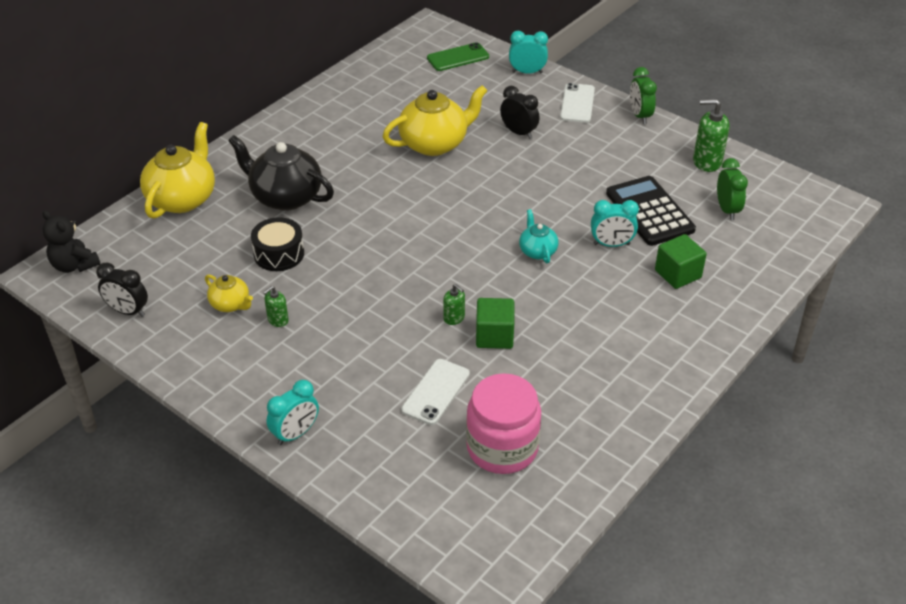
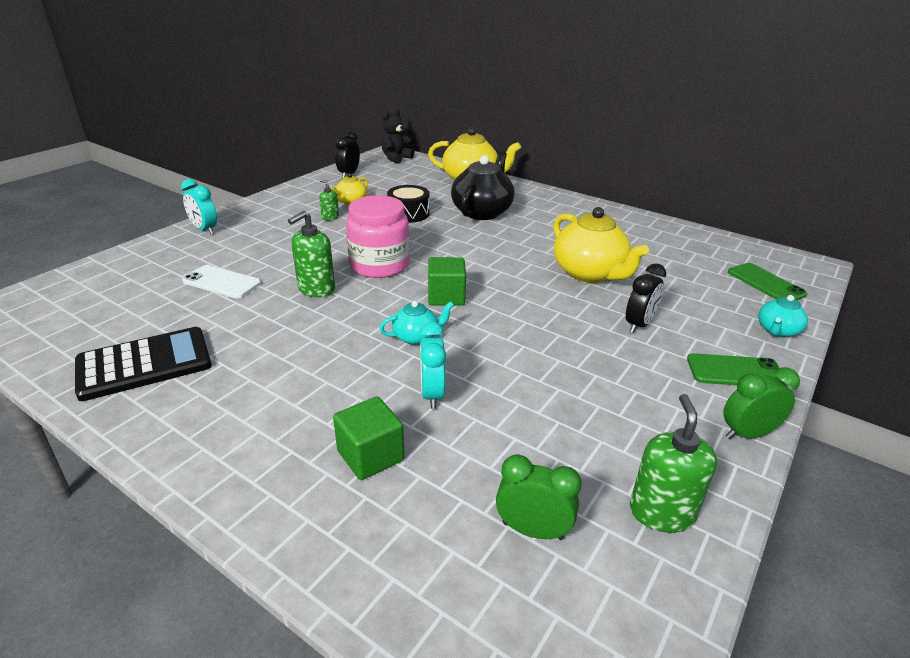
camera: 85 degrees right, 10 degrees down
green soap dispenser [443,284,465,325] -> green soap dispenser [288,211,335,298], size x1.79
pink jar [466,373,541,474] -> pink jar moved to [346,195,410,278]
green cube [476,298,514,349] -> green cube moved to [428,257,466,305]
turquoise clock [509,31,548,74] -> turquoise teapot [758,295,808,338]
white phone [560,83,595,123] -> green phone [687,353,787,386]
black calculator [606,176,696,246] -> black calculator moved to [75,327,212,401]
green clock [717,158,748,220] -> green clock turned 150 degrees counterclockwise [496,454,582,540]

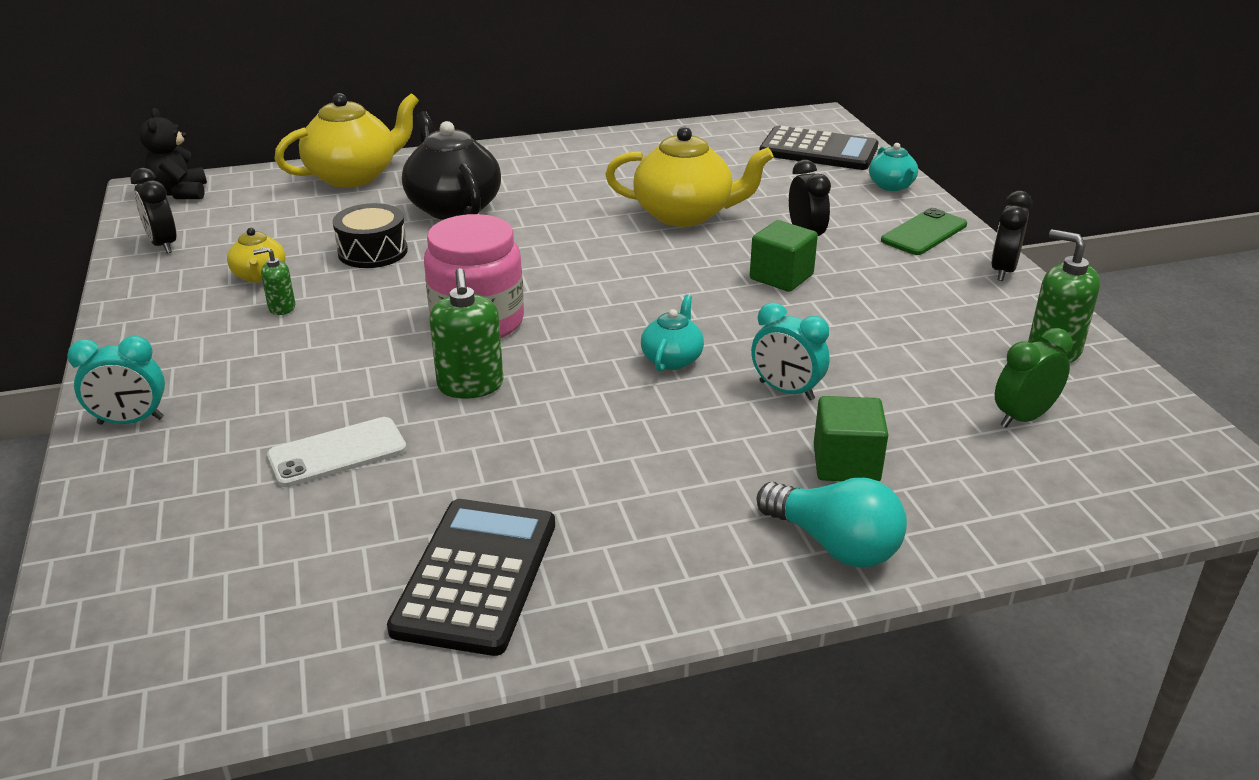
camera: 50 degrees left, 0 degrees up
green cube [428,257,466,305] -> green cube moved to [750,220,818,292]
green clock [723,367,800,440] -> black clock [991,191,1032,281]
green phone [728,263,807,300] -> black calculator [759,126,879,170]
none -> turquoise light bulb [757,478,907,567]

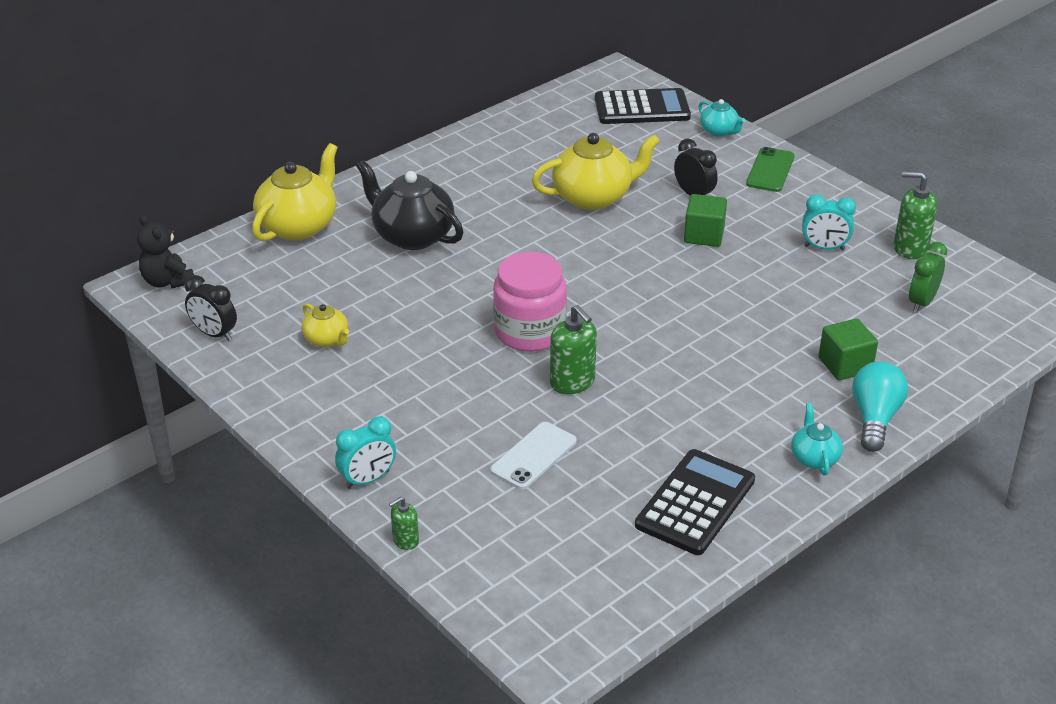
camera: 25 degrees left, 5 degrees up
green soap dispenser [253,247,295,315] -> green soap dispenser moved to [389,497,419,550]
black drum [333,203,408,268] -> none
black calculator [387,499,555,656] -> black calculator turned 45 degrees clockwise [635,449,755,555]
turquoise teapot [641,295,704,372] -> turquoise teapot moved to [791,403,843,475]
turquoise clock [751,302,830,400] -> turquoise clock moved to [802,194,856,250]
turquoise light bulb [757,478,907,567] -> turquoise light bulb turned 90 degrees counterclockwise [852,361,908,452]
black clock [991,191,1032,281] -> none

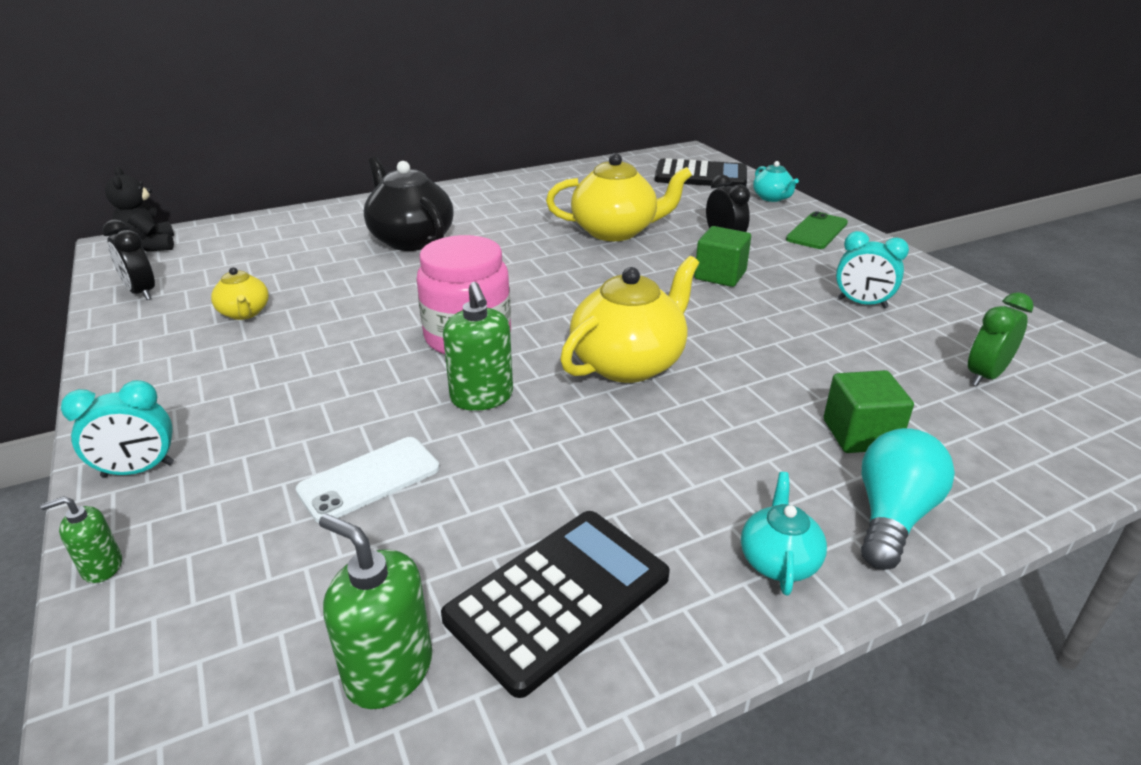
camera: 15 degrees right, 5 degrees down
yellow teapot [252,143,338,241] -> yellow teapot moved to [560,256,699,383]
green soap dispenser [893,171,938,259] -> green soap dispenser moved to [319,514,432,709]

